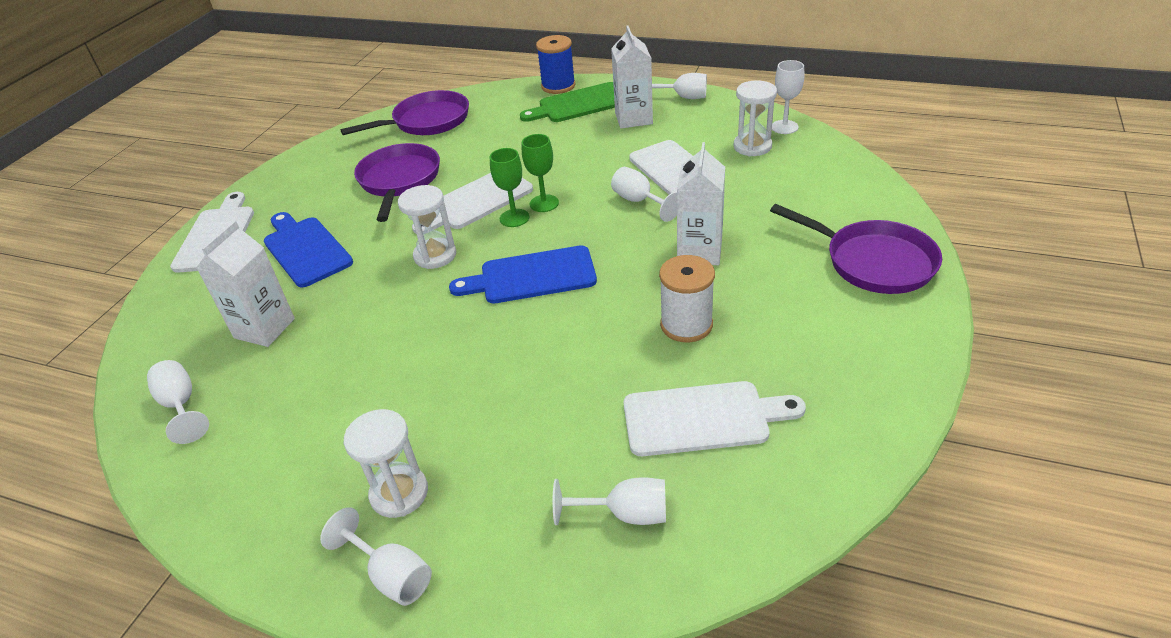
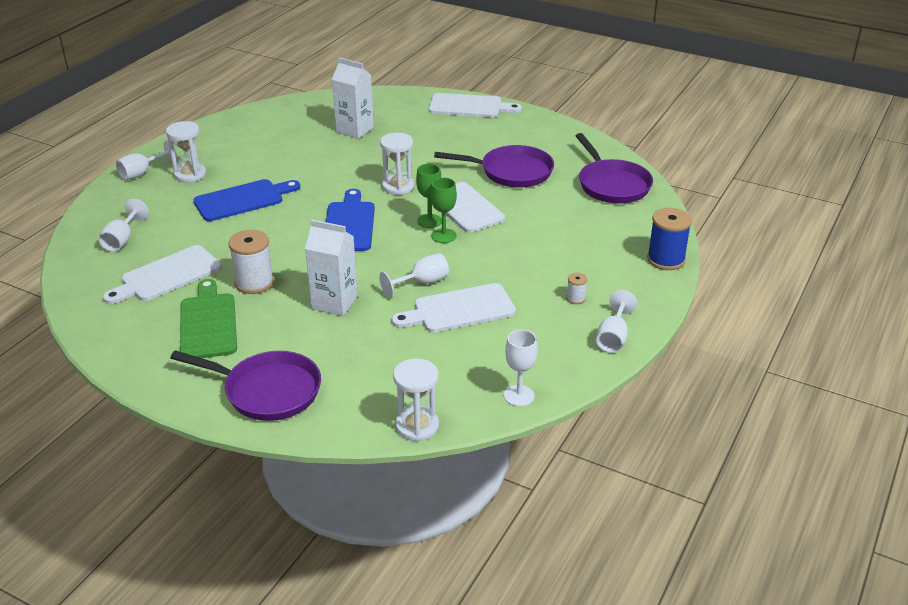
camera: 95 degrees right, 5 degrees down
white goblet [147,360,209,444] -> none
blue cutting board [264,212,353,287] -> blue cutting board moved to [193,179,300,221]
green cutting board [520,82,615,122] -> green cutting board moved to [180,279,237,358]
white carton [611,26,653,128] -> white spool [566,273,588,304]
white cutting board [623,381,806,456] -> white cutting board turned 45 degrees clockwise [103,245,221,304]
white hourglass [734,81,777,156] -> white hourglass moved to [393,358,439,441]
purple pan [770,204,942,294] -> purple pan turned 120 degrees counterclockwise [170,350,321,421]

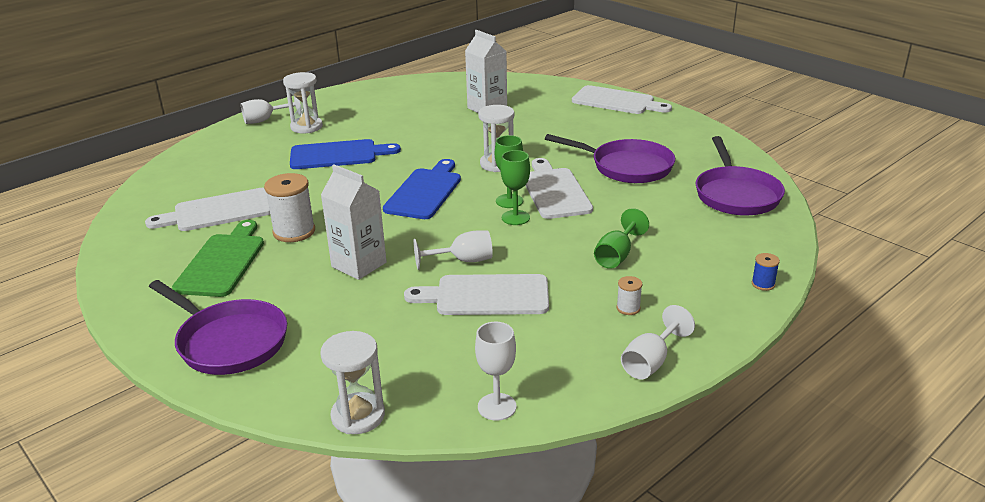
camera: 20 degrees right, 5 degrees down
white goblet [98,199,149,252] -> none
blue spool [647,208,692,270] -> blue spool [752,253,780,291], size x0.49
none -> green goblet [594,208,649,269]

